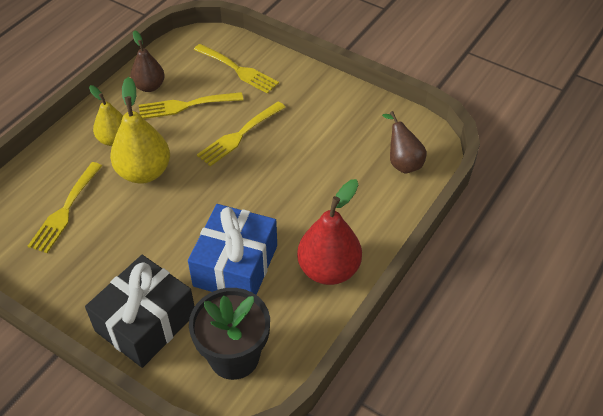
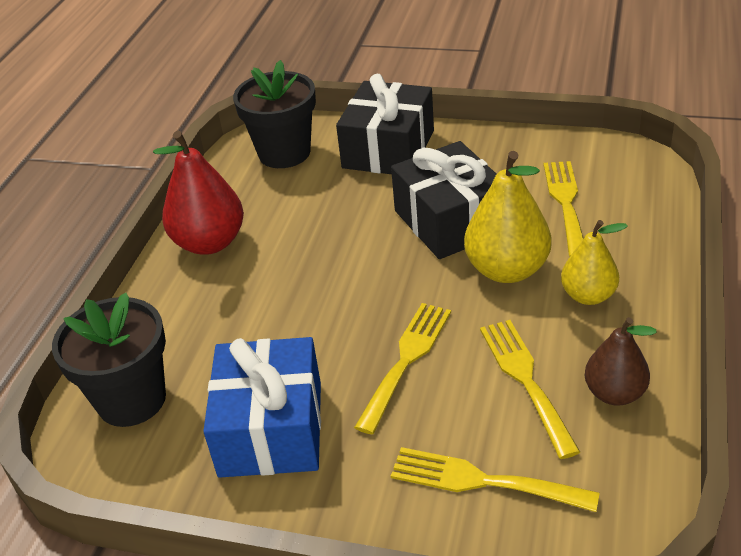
camera: 165 degrees right, 10 degrees down
yellow fork [139,92,243,119] -> yellow fork turned 75 degrees counterclockwise [480,320,580,459]
blue gift [188,204,277,295] -> blue gift moved to [203,337,321,478]
brown pear [382,111,426,173] -> black flower pot [52,292,166,427]
none -> black gift [391,141,497,259]

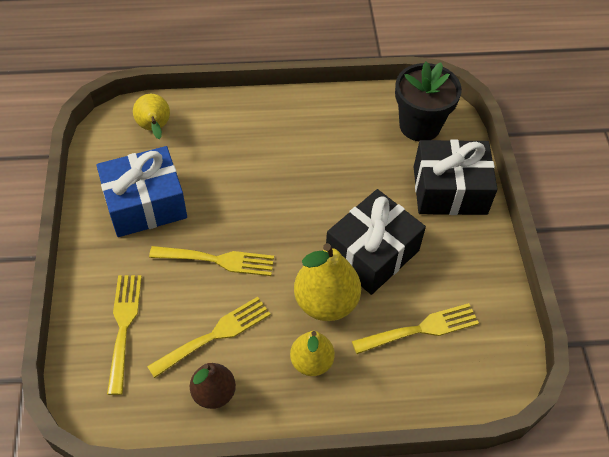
camera: 65 degrees right, 15 degrees up
black flower pot [52,292,166,427] -> yellow pear [133,94,170,139]
red pear [153,131,244,255] -> none

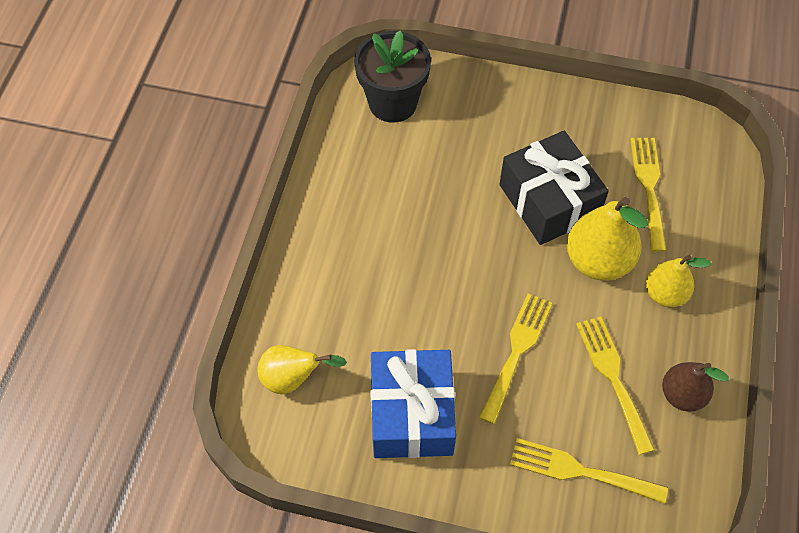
camera: 70 degrees left, 5 degrees up
black gift [414,139,498,215] -> none

